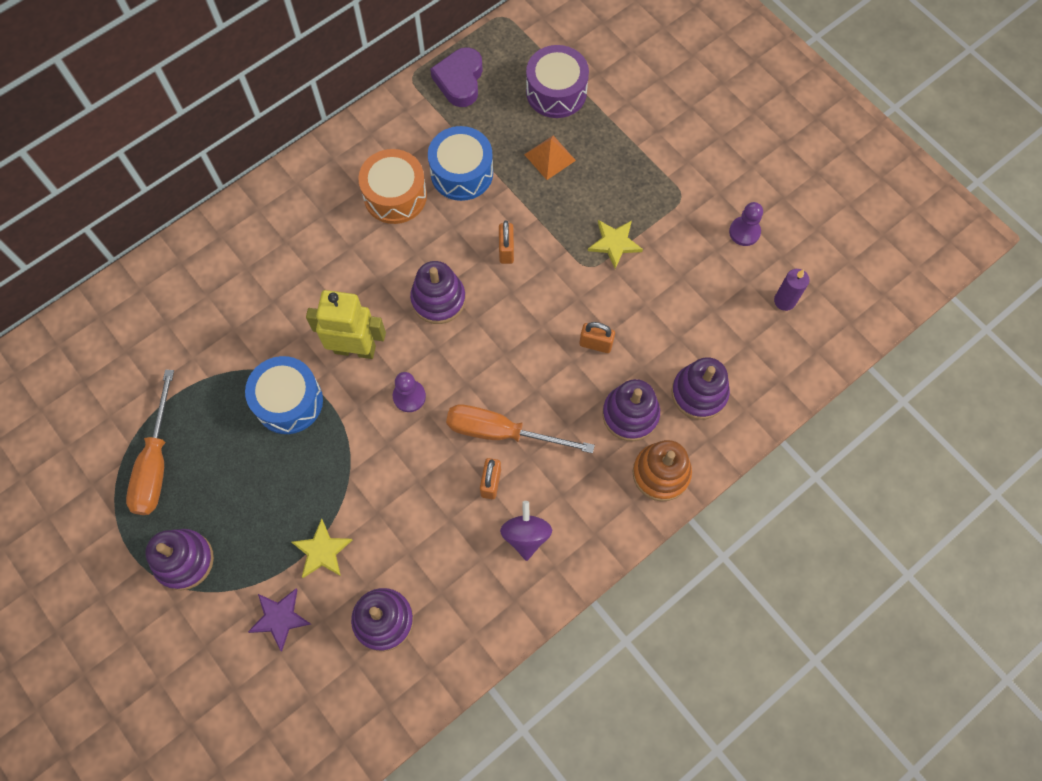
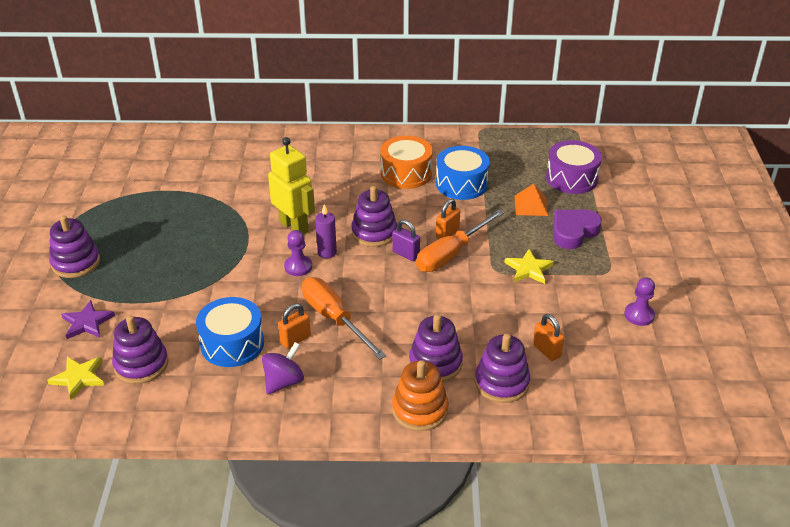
camera: 40 degrees right, 30 degrees down
orange screwdriver [126,370,174,515] -> orange screwdriver moved to [416,210,504,272]
blue drum [245,356,323,434] -> blue drum moved to [196,297,264,367]
yellow star [291,519,352,578] -> yellow star moved to [47,357,104,400]
purple heart [430,47,483,107] -> purple heart moved to [554,210,602,249]
orange padlock [579,322,615,353] -> orange padlock moved to [533,314,564,361]
purple candle [774,269,809,311] -> purple candle moved to [315,204,337,258]
none -> purple padlock [392,219,420,261]

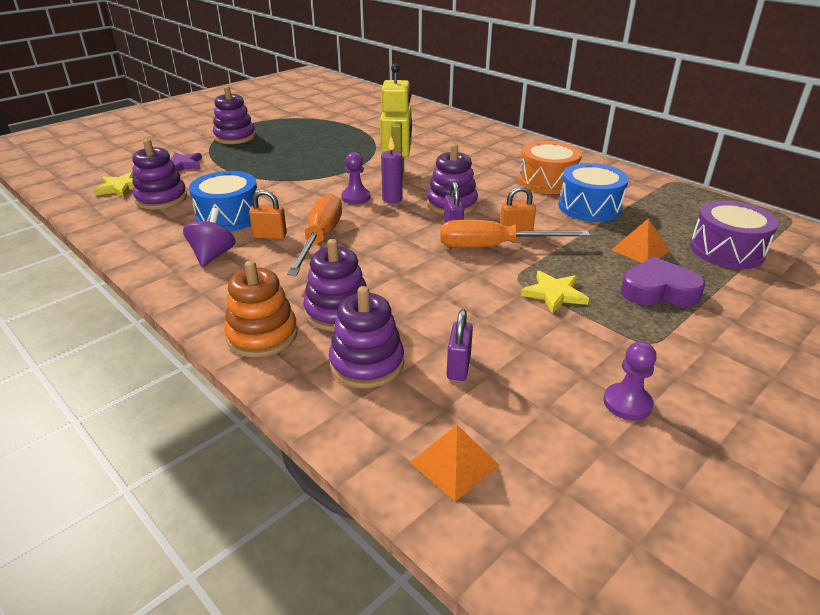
camera: 45 degrees right, 5 degrees down
purple spinning top [262,342,304,394] -> purple spinning top turned 75 degrees counterclockwise [183,208,236,267]
orange padlock [533,314,564,361] -> purple padlock [447,309,473,381]
none -> orange pyramid [410,425,500,502]

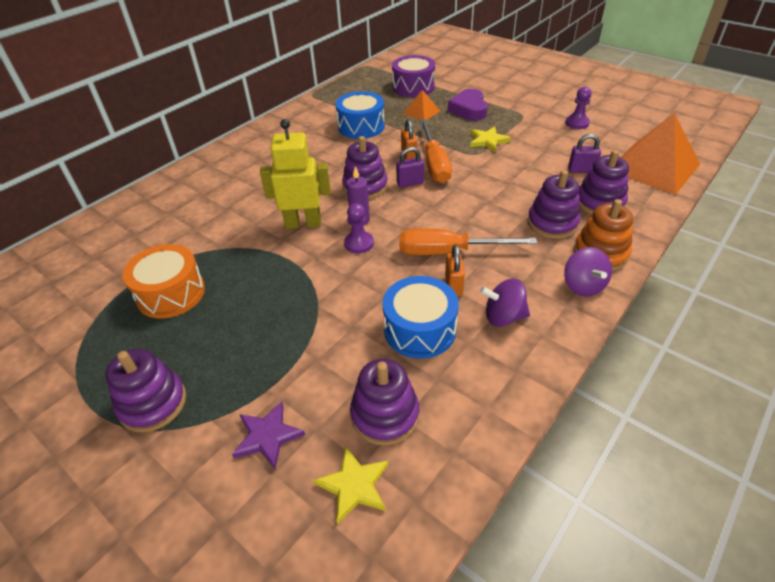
camera: 95 degrees left, 10 degrees up
orange pyramid [410,425,500,502] -> orange pyramid [621,113,700,195], size x2.10
orange drum [519,141,582,194] -> orange drum moved to [123,244,205,319]
none -> purple spinning top [564,247,612,297]

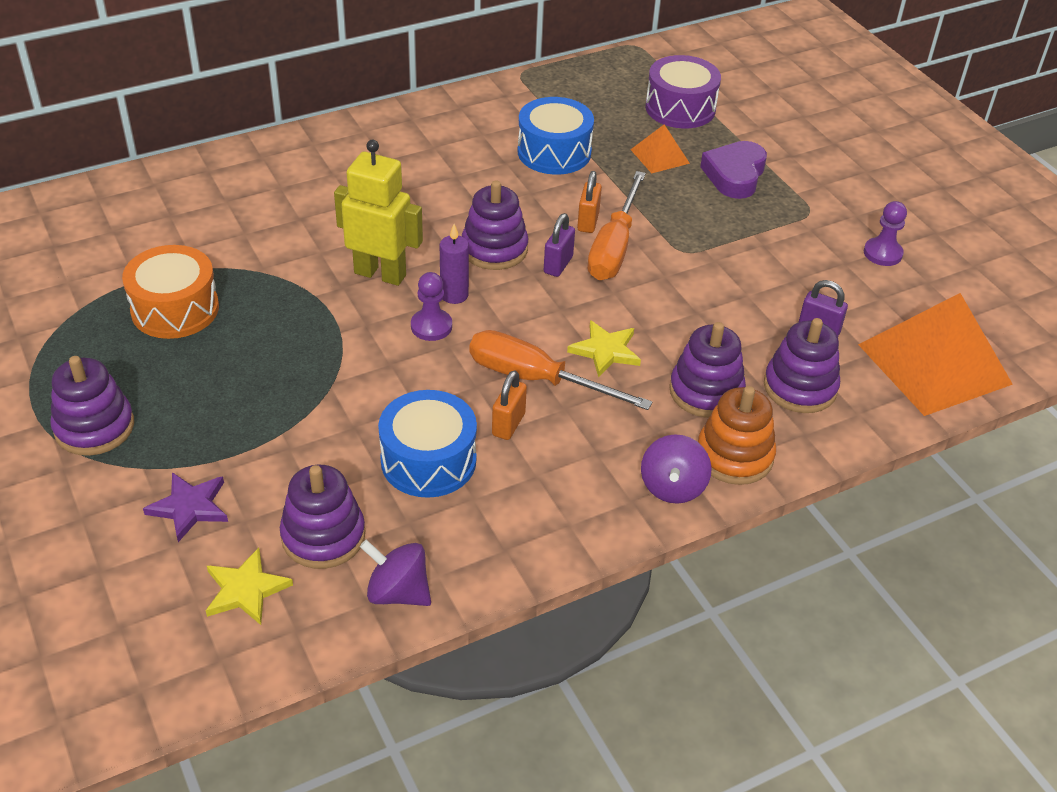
camera: 20 degrees right, 0 degrees up
purple padlock [396,147,424,188] -> purple padlock turned 75 degrees counterclockwise [544,213,575,277]
yellow star [470,126,511,152] -> yellow star moved to [567,320,641,377]
purple spinning top [480,279,530,327] -> purple spinning top moved to [360,540,431,606]

